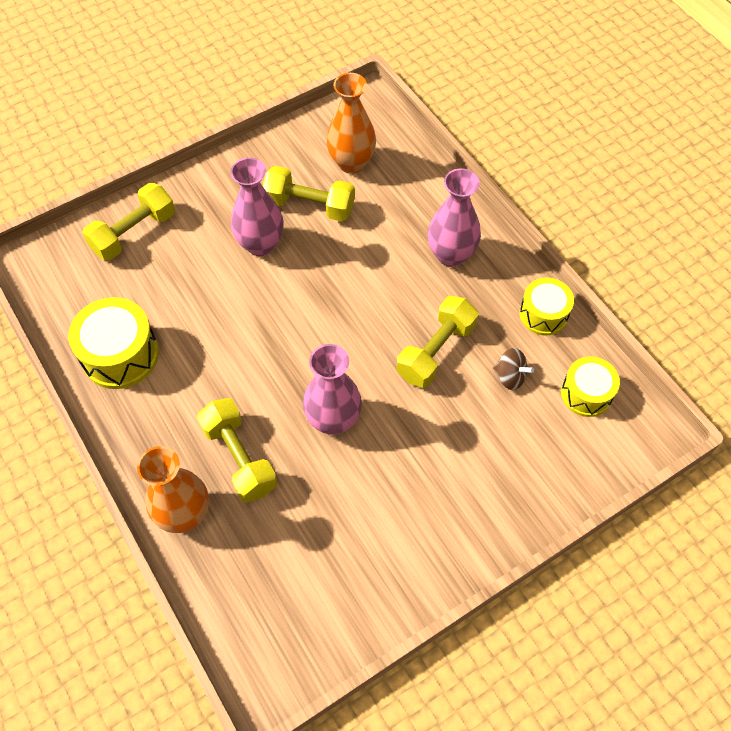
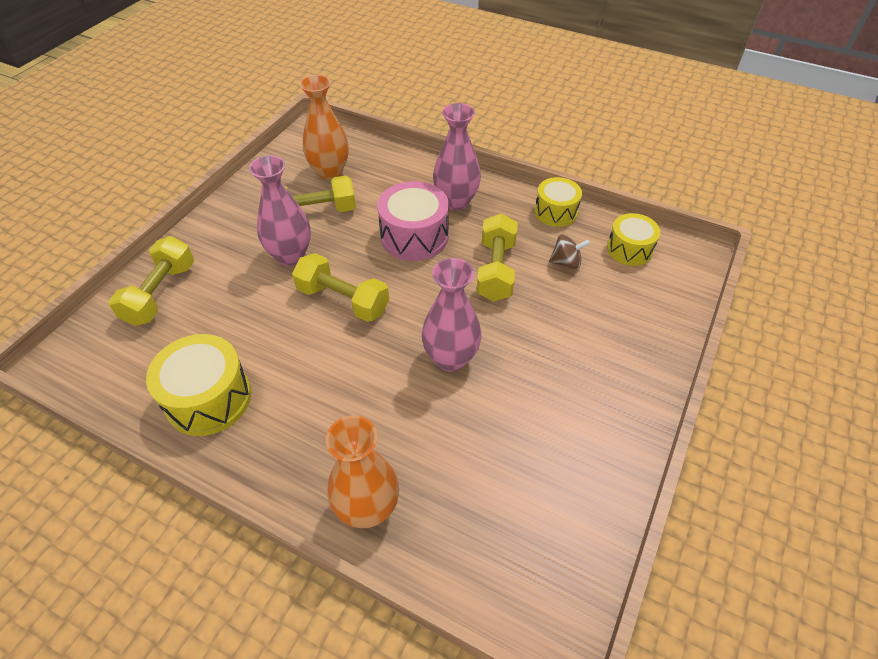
camera: 30 degrees left, 10 degrees down
yellow dumbbell [197,398,277,503] -> yellow dumbbell moved to [292,253,389,322]
none -> pink drum [377,181,449,261]

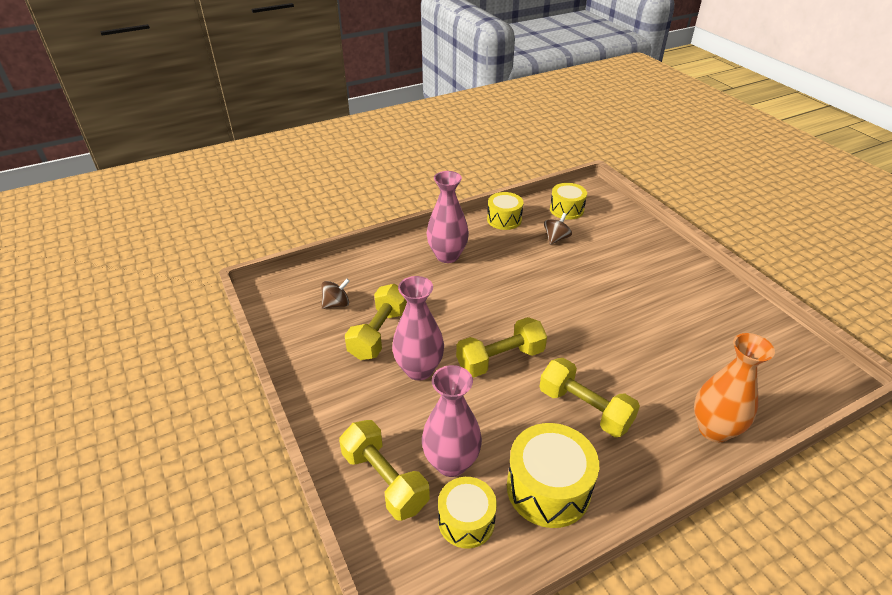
camera: 55 degrees left, 10 degrees down
orange vase [299,75,349,180] -> brown spinning top [321,279,350,309]
pink drum [377,181,449,261] -> none
pink vase [422,258,481,372] -> pink vase moved to [422,365,482,477]
yellow dumbbell [477,213,518,301] -> yellow dumbbell moved to [539,358,640,437]
none -> yellow drum [438,477,497,549]

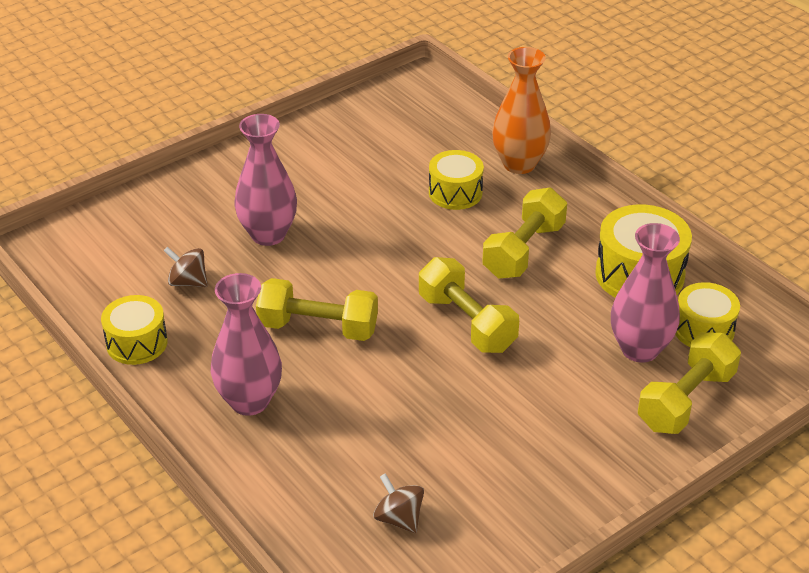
camera: 100 degrees left, 0 degrees up
yellow dumbbell [345,284,407,360] -> yellow dumbbell moved to [256,278,378,341]
pink vase [392,276,444,380] -> pink vase moved to [235,114,297,246]
yellow drum [550,183,587,220] -> yellow drum moved to [429,150,484,210]

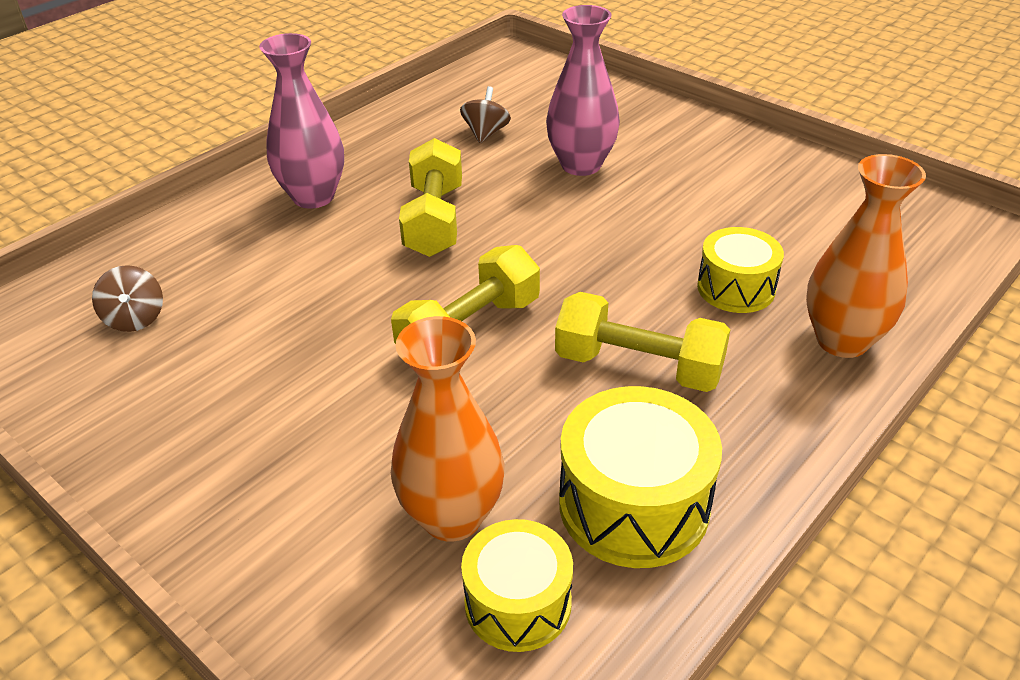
camera: 80 degrees right, 0 degrees up
yellow drum [101,295,168,365] -> none
brown spinning top [373,473,424,533] -> brown spinning top turned 120 degrees clockwise [92,265,163,332]
pink vase [611,223,680,363] -> orange vase [391,316,505,542]
yellow dumbbell [638,332,741,434] -> none

